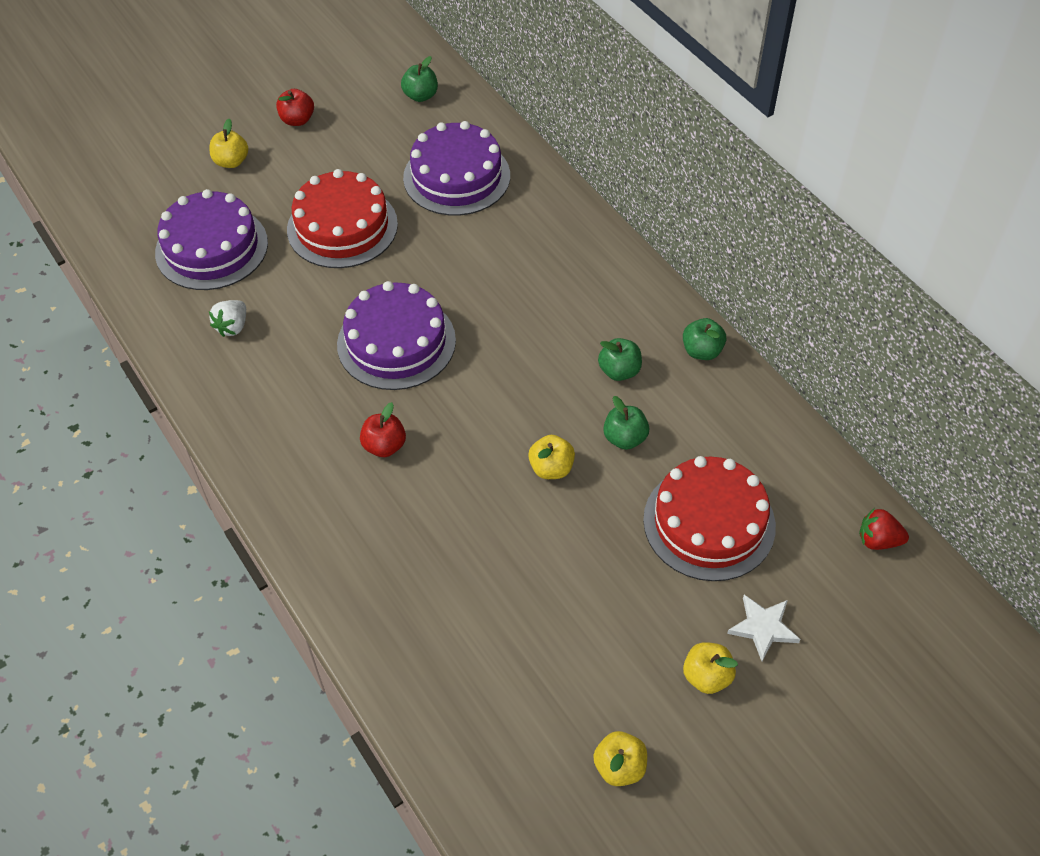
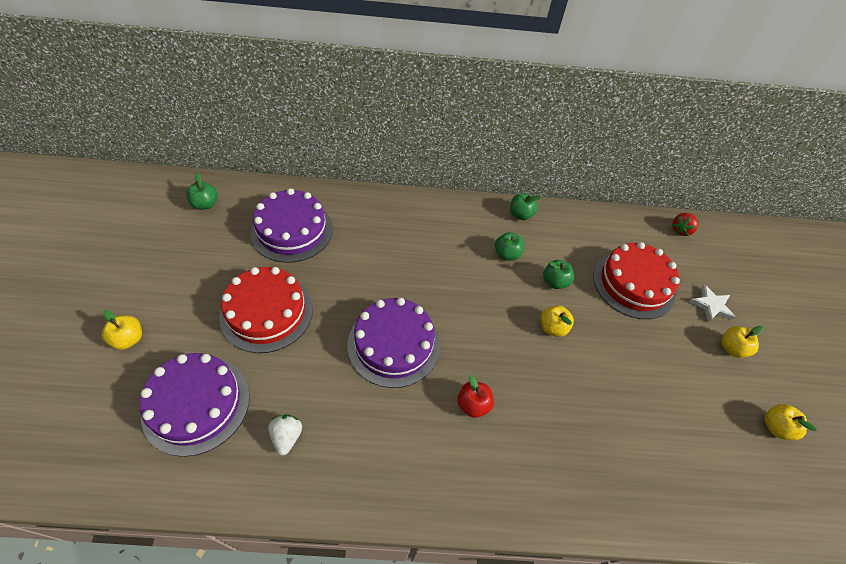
camera: 60 degrees left, 0 degrees up
white strawberry [209,300,246,337] -> white strawberry turned 150 degrees counterclockwise [268,414,302,456]
red apple [276,89,314,126] -> none

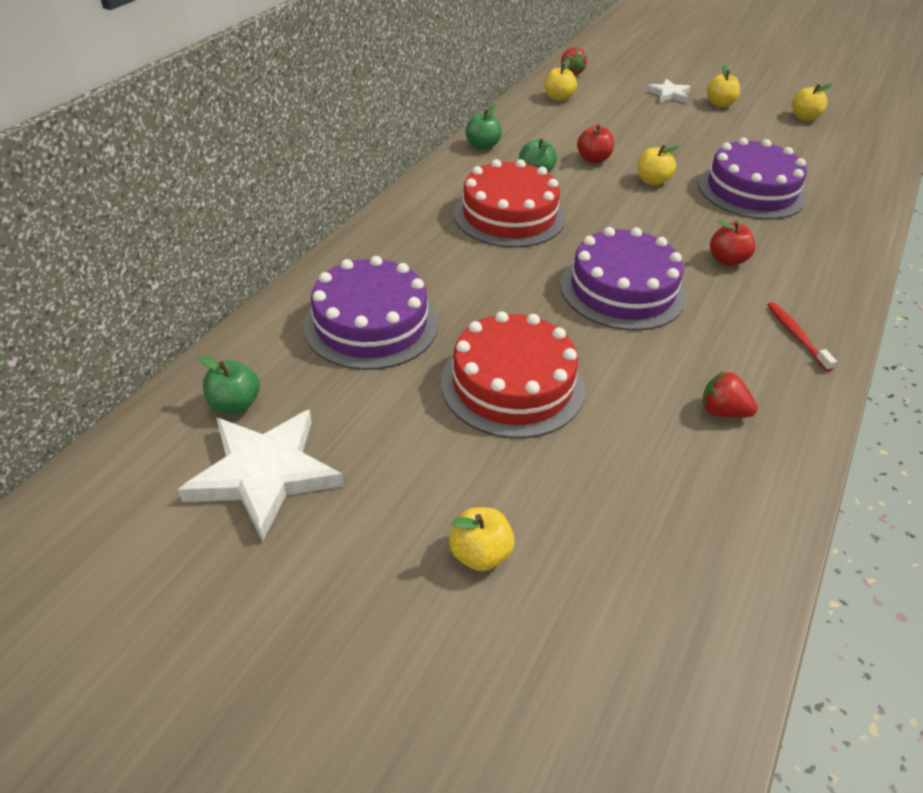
camera: 60 degrees left, 10 degrees down
purple cake [140,353,250,457] -> purple cake moved to [698,138,807,220]
white strawberry [268,414,302,456] -> red strawberry [702,371,758,418]
green apple [543,260,574,289] -> red apple [577,124,614,163]
red cake [593,242,680,319] -> red cake moved to [453,159,566,247]
none -> white star [178,410,343,542]
none -> yellow apple [544,59,577,101]
none -> red toothbrush [767,302,837,371]

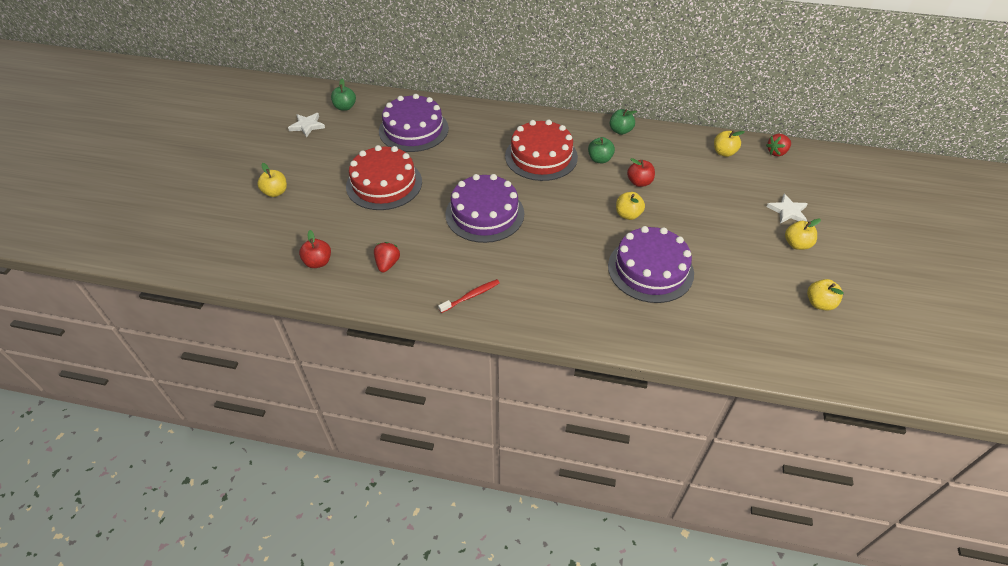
camera: 75 degrees right, 5 degrees up
white star [178,410,343,542] -> white star [288,113,325,138], size x0.54
red apple [710,220,756,266] -> red apple moved to [299,230,331,268]

